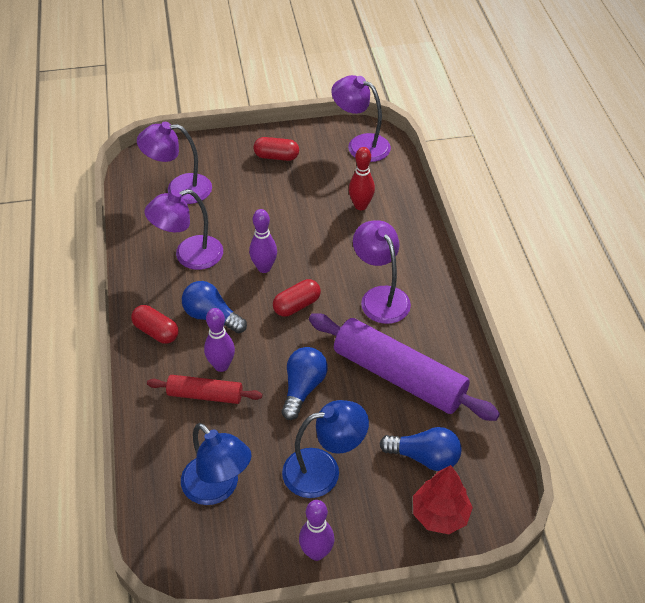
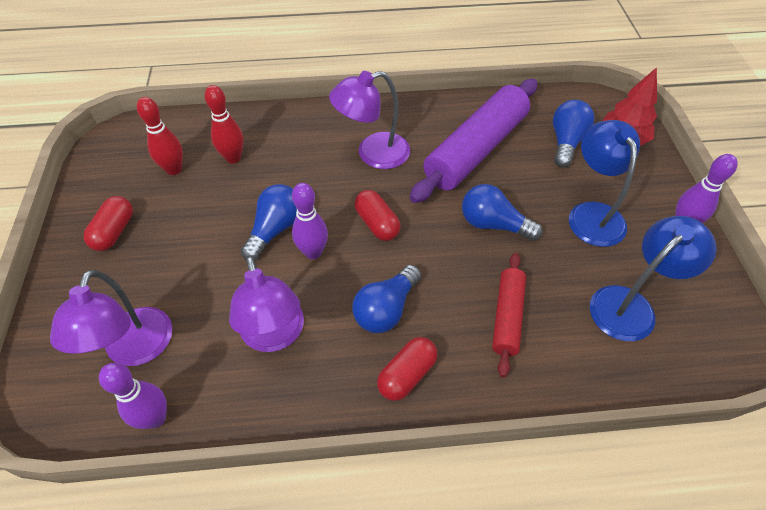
camera: 85 degrees left, 5 degrees up
purple bowling pin [204,308,235,372] -> purple bowling pin moved to [99,363,167,429]
purple lamp [331,75,391,162] -> none
none -> red bowling pin [137,97,183,175]
none -> blue light bulb [241,184,297,261]

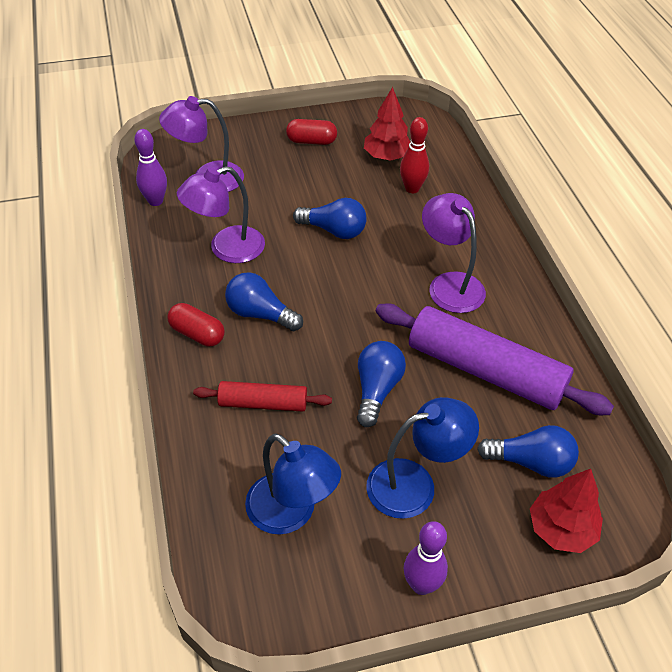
camera: 80 degrees right, 5 degrees down
red bowling pin [137,97,183,175] -> red tree [364,87,410,161]
purple bowling pin [292,183,328,259] -> none
red capsule [354,190,401,241] -> none

